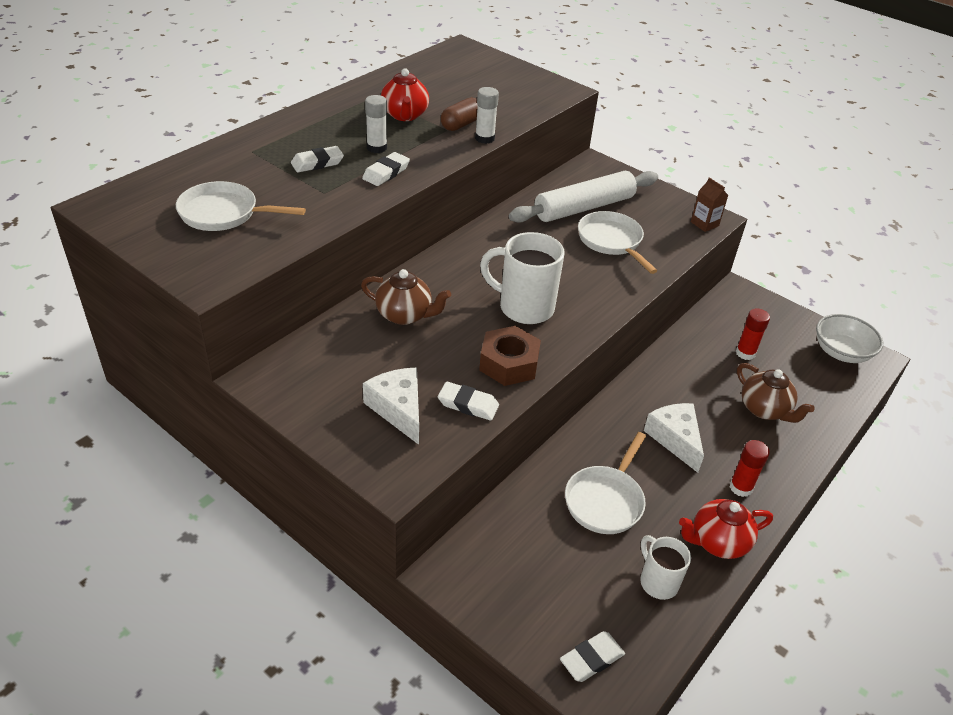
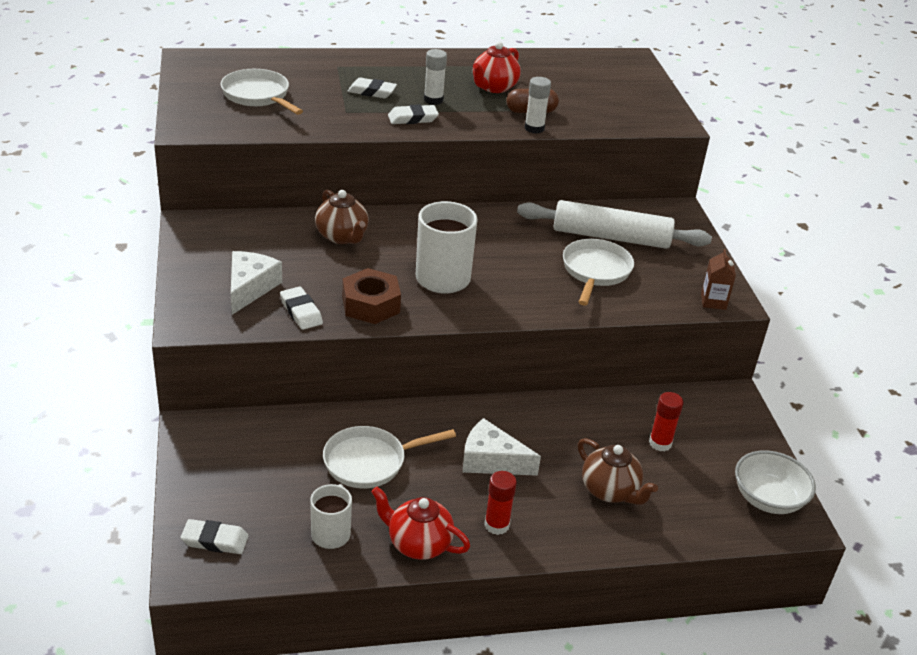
camera: 40 degrees right, 5 degrees down
white cheese [644,403,704,473] -> white cheese turned 90 degrees counterclockwise [462,418,541,476]
brown teapot [737,363,815,423] -> brown teapot turned 45 degrees counterclockwise [578,438,658,505]

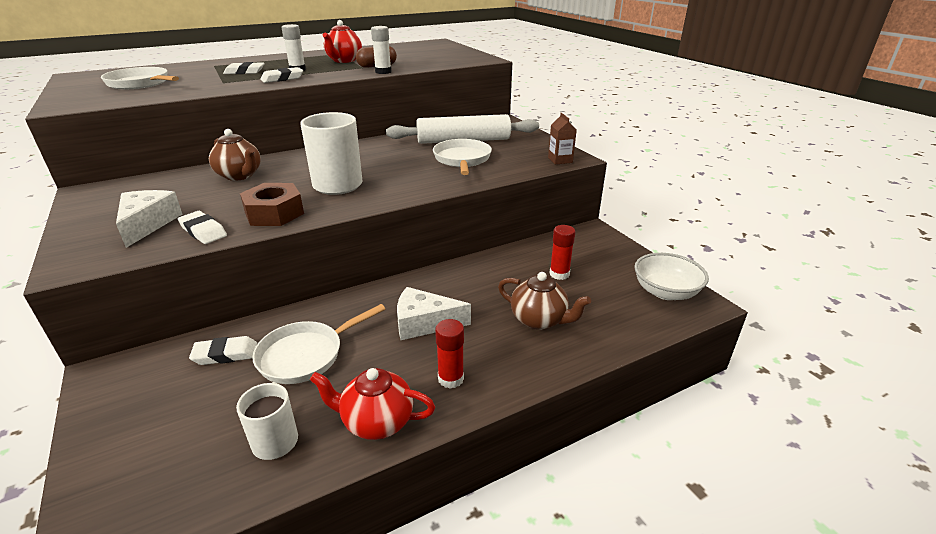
camera: 15 degrees left, 5 degrees down
white eraser [181,519,249,554] -> white eraser moved to [189,336,257,365]

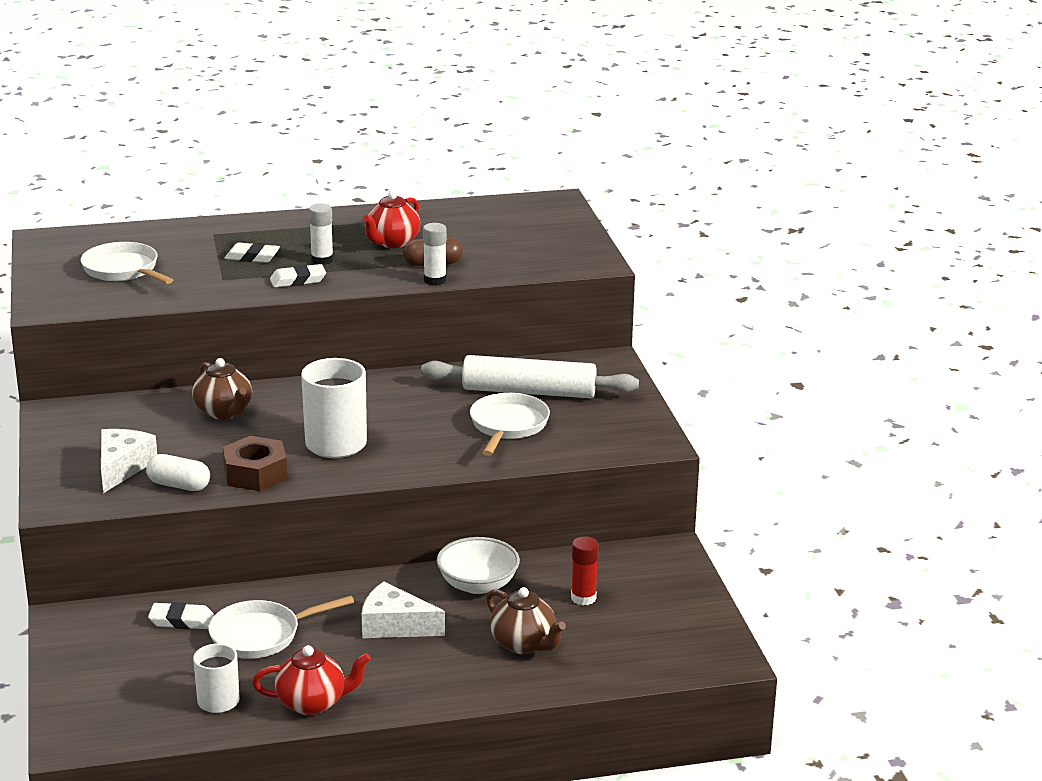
camera: 15 degrees right, 5 degrees down
white eraser [178,211,227,244] -> white capsule [146,454,210,491]
red teapot [310,368,435,440] -> red teapot turned 150 degrees clockwise [252,645,371,715]
red glue stick [435,319,464,389] -> none
brown carton [548,113,577,164] -> none
white bowl [634,253,709,300] -> white bowl moved to [437,537,520,594]

